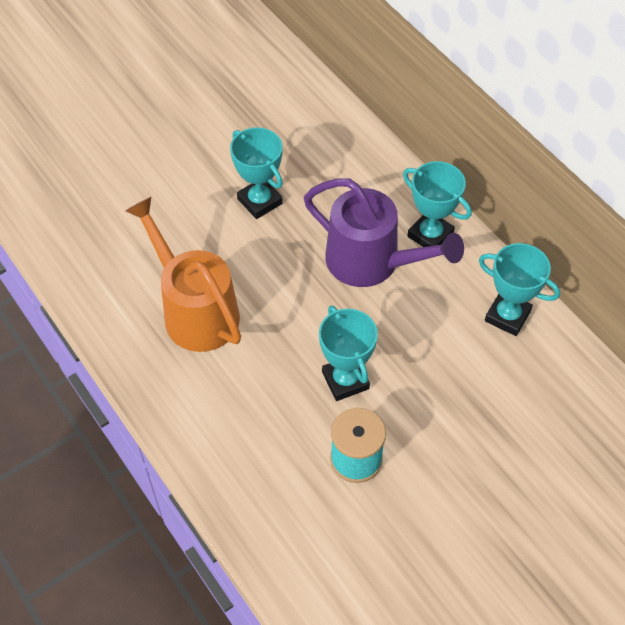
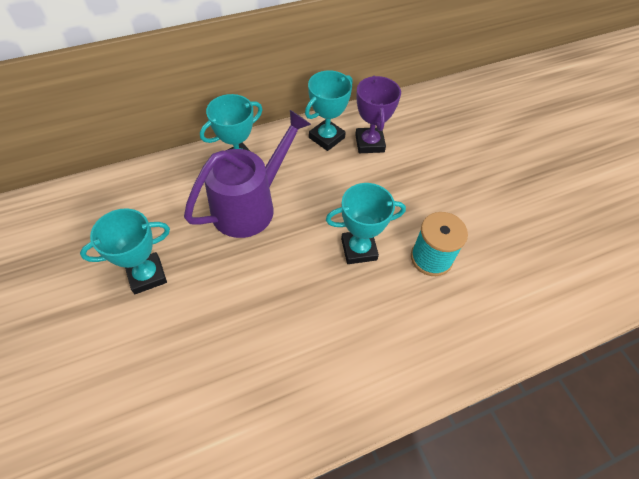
camera: 80 degrees left, 0 degrees up
orange watering can [126,197,241,352] -> none
none -> purple trophy [355,76,401,153]

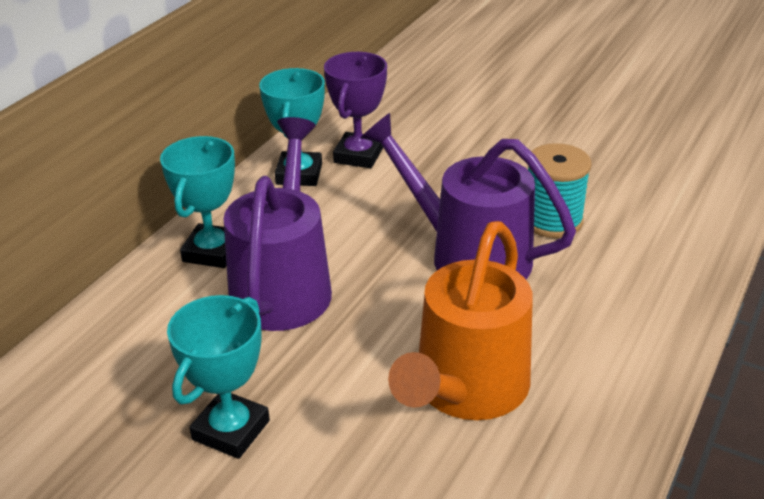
camera: 35 degrees left, 20 degrees down
turquoise trophy [326,183,406,264] -> purple watering can [361,113,576,279]
purple trophy [355,76,401,153] -> purple trophy turned 60 degrees clockwise [324,52,387,168]
none -> orange watering can [388,221,533,420]

